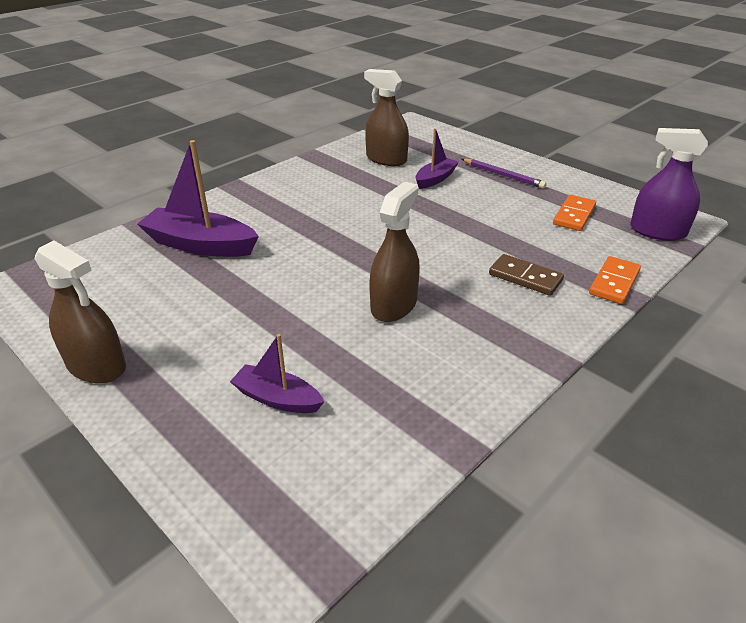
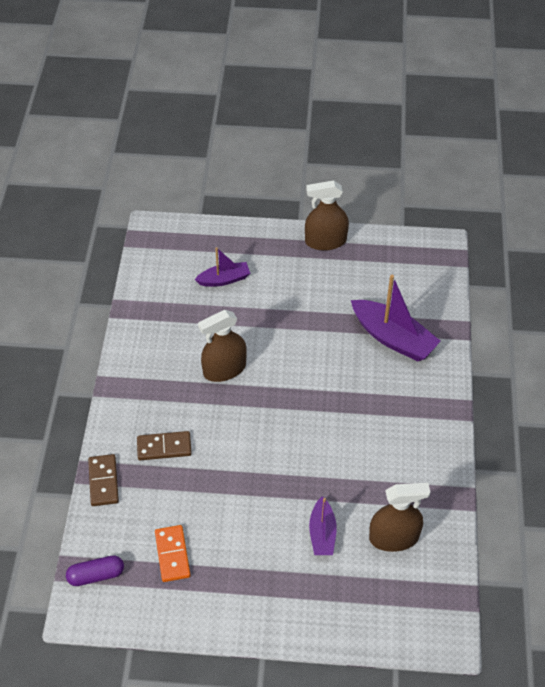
camera: 140 degrees right, 15 degrees up
purple boat [137,140,259,257] -> purple boat turned 60 degrees clockwise [351,275,441,361]
brown spray bottle [369,181,420,322] -> brown spray bottle turned 75 degrees clockwise [198,310,247,382]
purple pencil [462,159,547,189] -> none
orange domino [589,256,641,304] -> brown domino [88,454,119,506]
purple spray bottle [630,128,708,241] -> purple capsule [66,555,124,586]

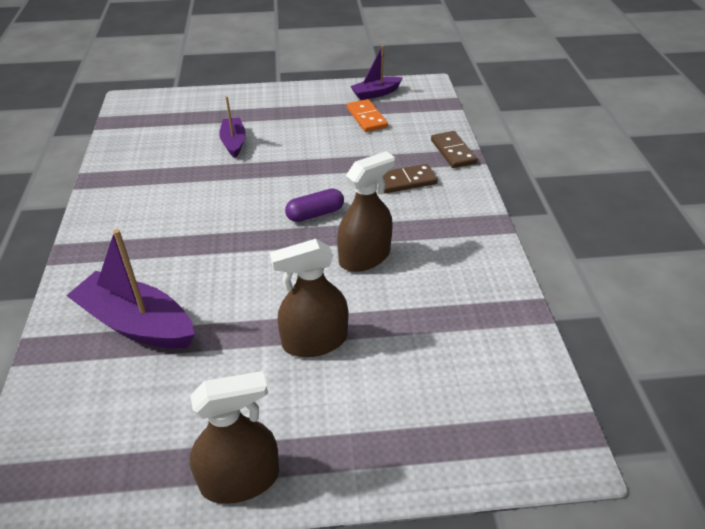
camera: 170 degrees right, 10 degrees down
purple capsule [66,555,124,586] -> purple capsule moved to [285,188,344,222]
purple boat [194,247,250,287] -> purple boat moved to [350,45,403,100]
brown spray bottle [369,483,430,552] -> brown spray bottle moved to [270,239,348,357]

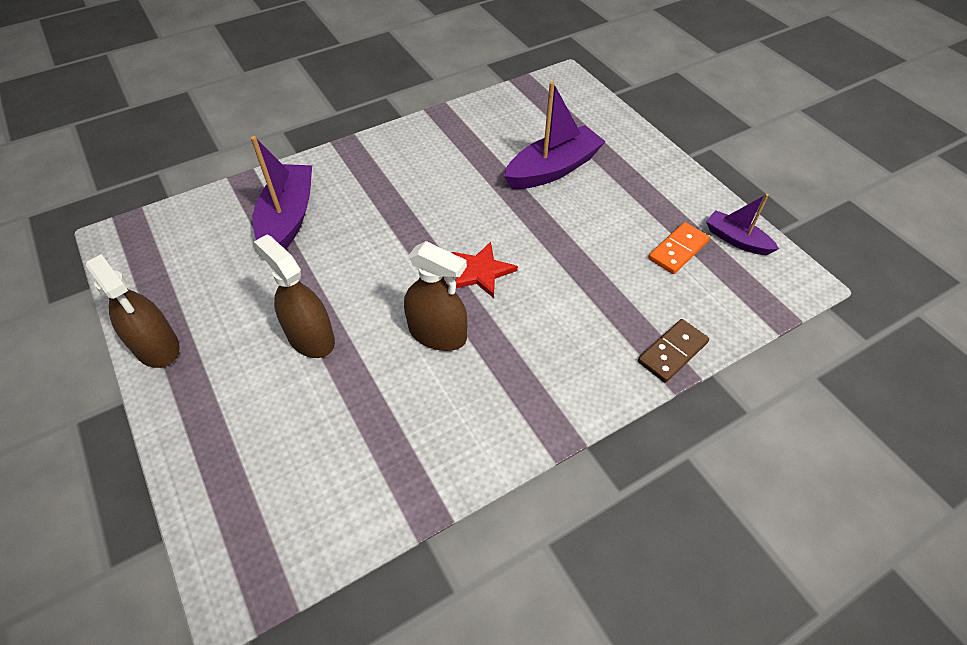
camera: 65 degrees right, 10 degrees up
purple boat [219,96,246,158] -> purple boat [504,81,606,189], size x1.72
purple capsule [285,188,344,222] -> red star [451,242,518,298]
brown domino [377,164,438,193] -> none

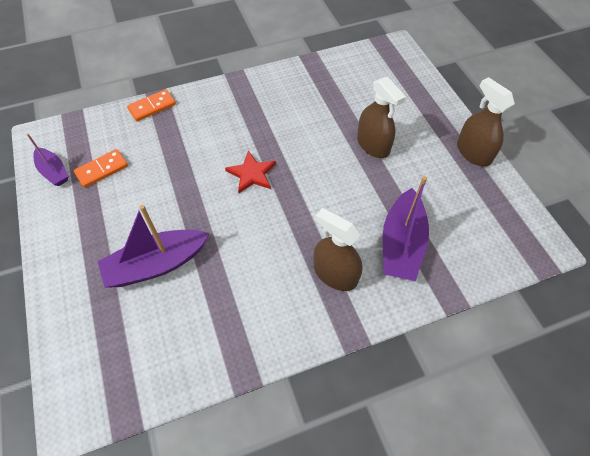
camera: 170 degrees left, 5 degrees up
brown spray bottle [404,241,467,351] -> brown spray bottle moved to [313,208,362,291]
brown domino [638,319,709,383] -> orange domino [127,89,176,121]

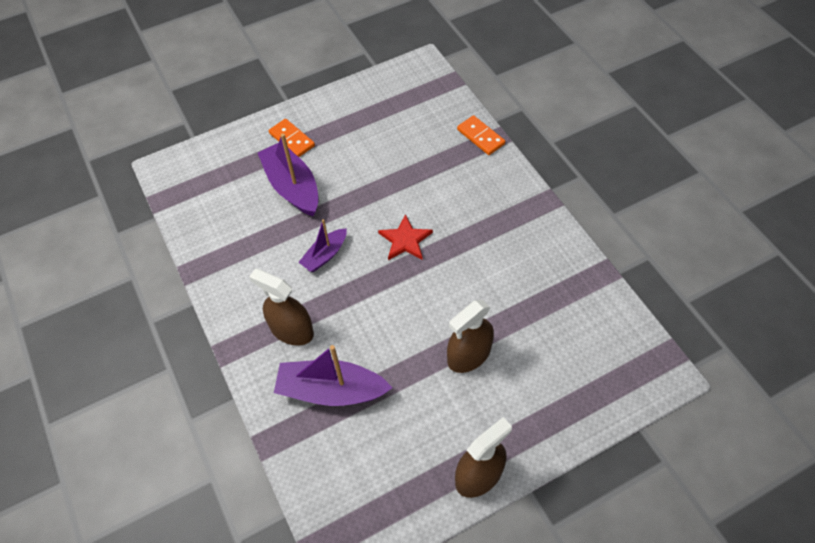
camera: 85 degrees right, 0 degrees up
purple boat [26,133,69,186] -> purple boat moved to [299,219,347,272]
orange domino [74,149,128,188] -> orange domino moved to [269,119,315,157]
brown spray bottle [313,208,362,291] -> brown spray bottle turned 90 degrees counterclockwise [249,269,314,346]

